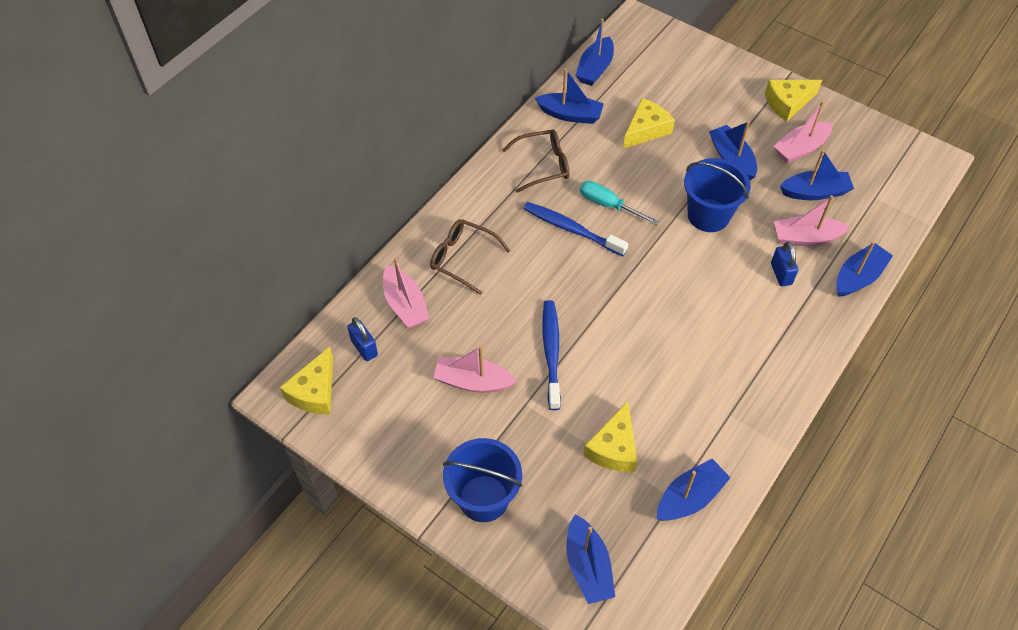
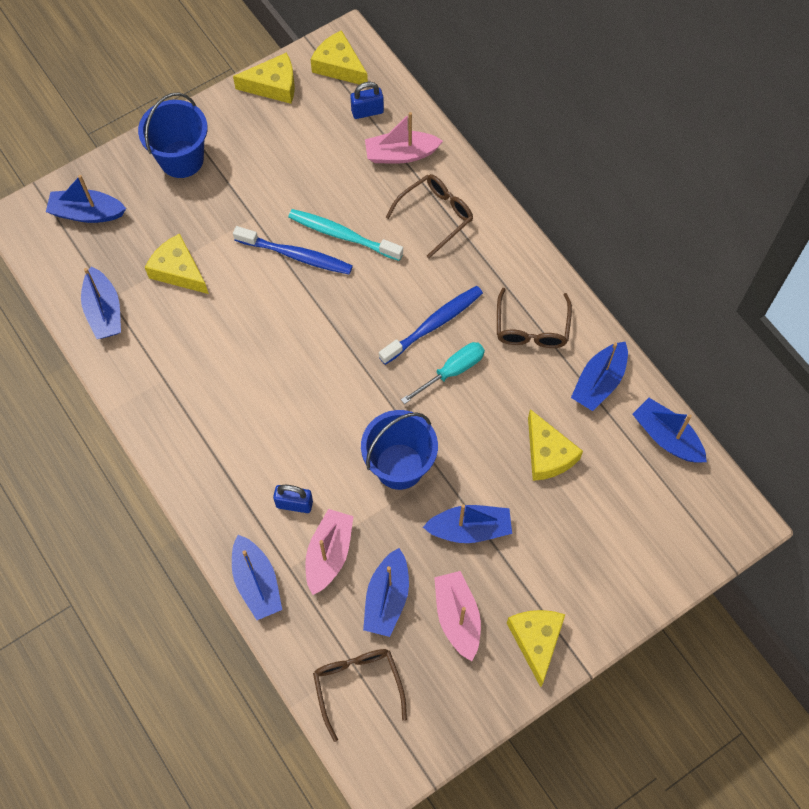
camera: 110 degrees right, 10 degrees up
pink boat [433,345,517,393] -> none
none -> yellow cheese [233,52,295,104]
none -> turquoise toothbrush [288,209,403,261]
none -> brown glasses [313,649,407,742]

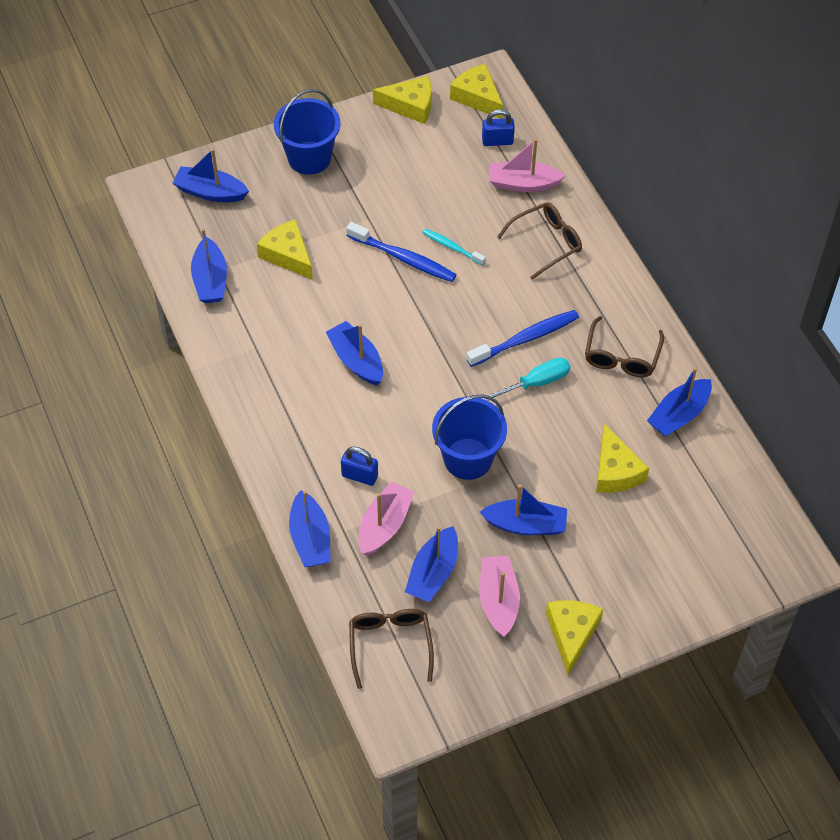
camera: 10 degrees right, 10 degrees down
turquoise toothbrush [288,209,403,261] -> turquoise toothbrush [422,229,486,265], size x0.60
blue boat [633,398,707,463] -> blue boat moved to [326,321,383,385]

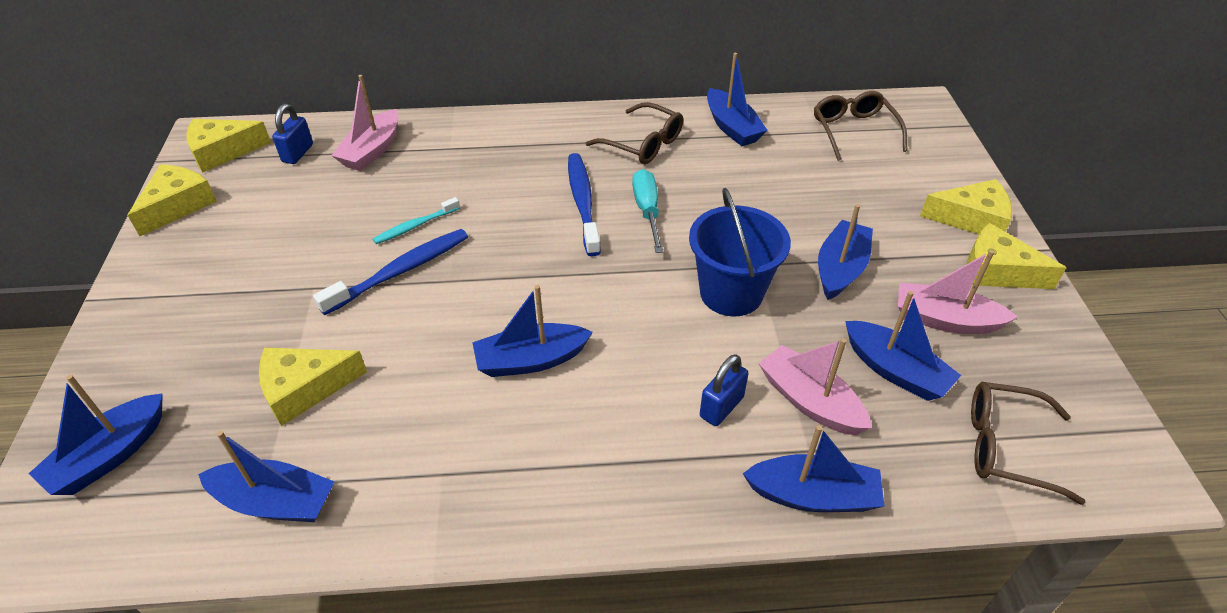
camera: 70 degrees left, 10 degrees down
blue bucket [274,89,340,175] -> none
brown glasses [497,202,582,280] -> brown glasses moved to [814,91,907,161]
yellow cheese [596,423,649,493] -> yellow cheese moved to [920,179,1012,234]

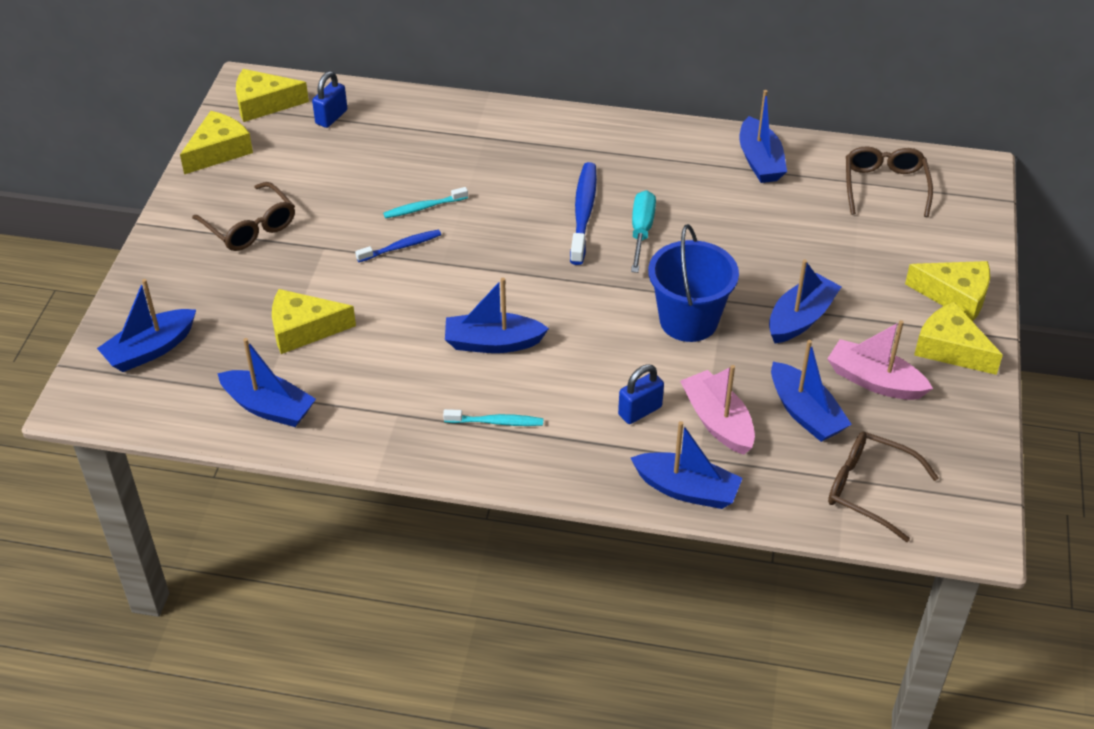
camera: 15 degrees right, 0 degrees up
blue toothbrush [313,229,468,315] -> blue toothbrush [355,230,441,262], size x0.60
pink boat [331,75,399,171] -> none
brown glasses [586,102,683,164] -> brown glasses moved to [192,182,295,251]
none -> turquoise toothbrush [443,409,543,426]

